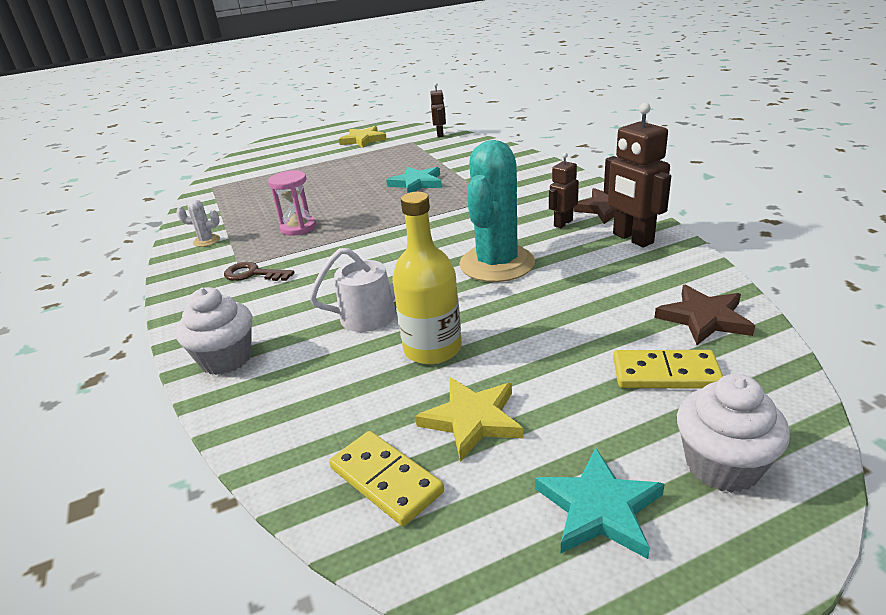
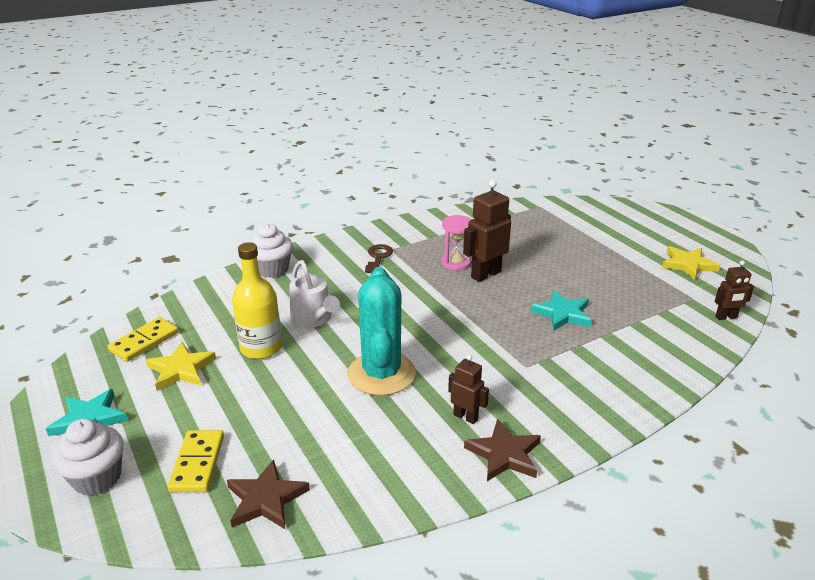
camera: 80 degrees right, 0 degrees up
white cactus [176,200,220,247] -> none
turquoise cactus [459,140,535,282] -> turquoise cactus turned 75 degrees clockwise [347,267,416,396]
brown robot [604,103,671,247] -> brown robot moved to [463,180,511,282]

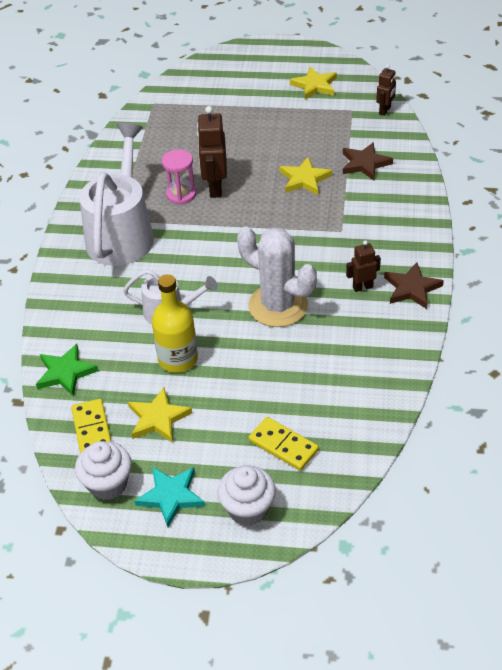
camera: 50 degrees left, 15 degrees up
brown star [227,459,310,529] -> brown star moved to [343,142,393,180]
white cupcake [250,223,293,278] -> white cupcake moved to [75,441,132,500]
turquoise cactus [347,267,416,396] -> white cactus [237,226,317,327]
brown key [365,244,393,273] -> white watering can [79,123,154,266]
turquoise star [531,290,592,331] -> yellow star [280,157,332,195]
none -> green star [36,344,99,397]

